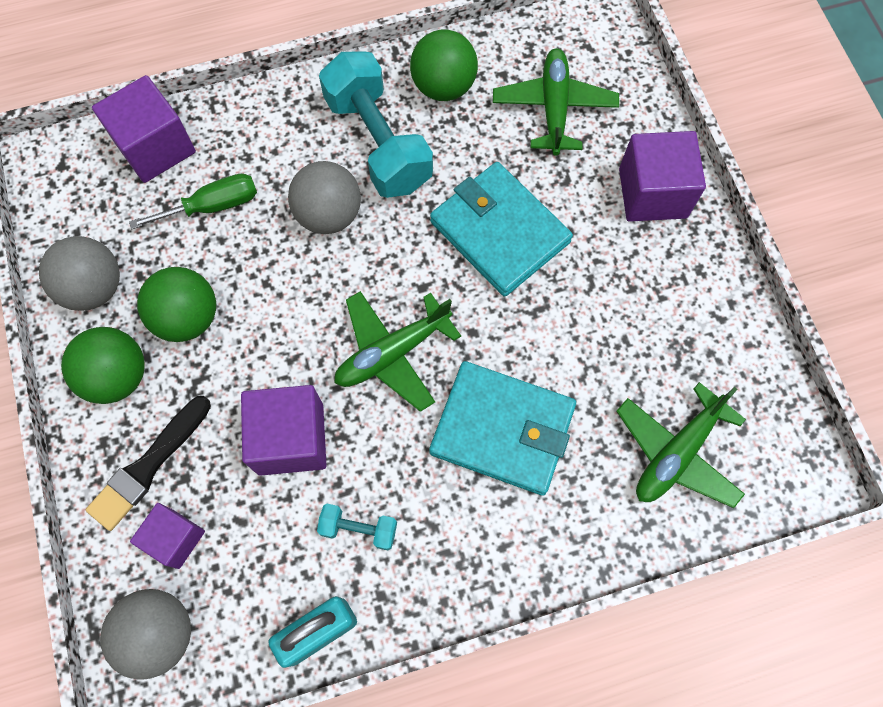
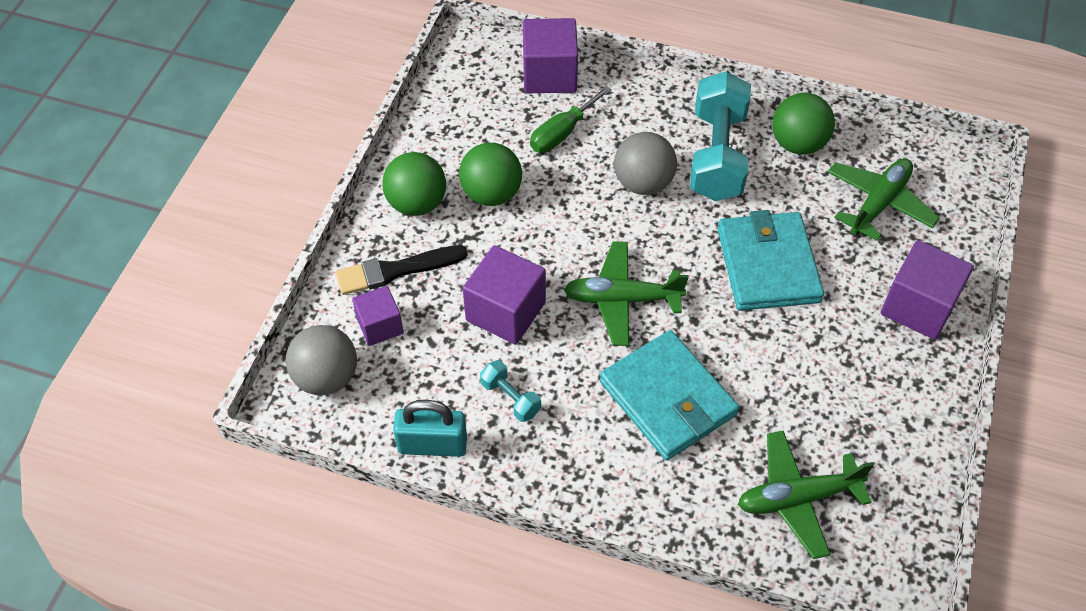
camera: 35 degrees right, 15 degrees down
grey ball [39,236,120,311] -> none
green screwdriver [129,173,257,229] -> green screwdriver turned 120 degrees clockwise [530,86,612,153]

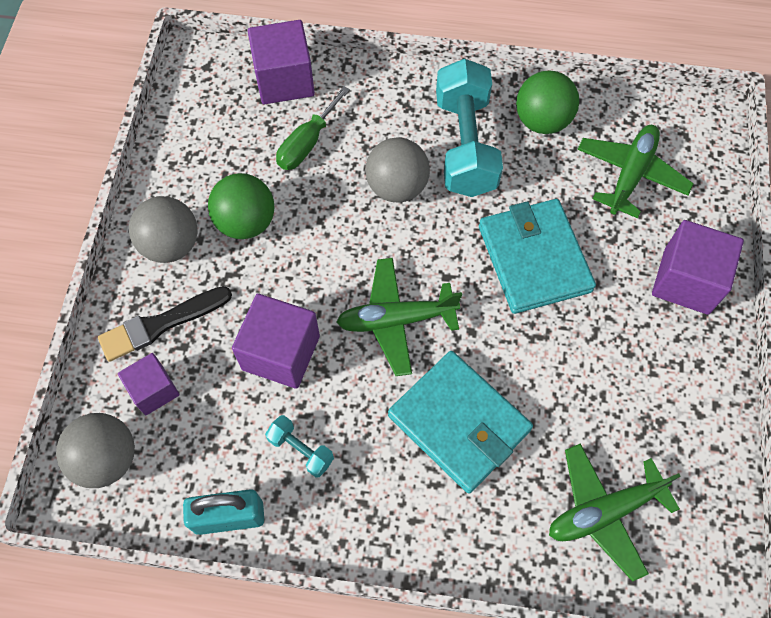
camera: 10 degrees left, 10 degrees up
green ball [382,152,446,216] -> grey ball [129,196,197,263]

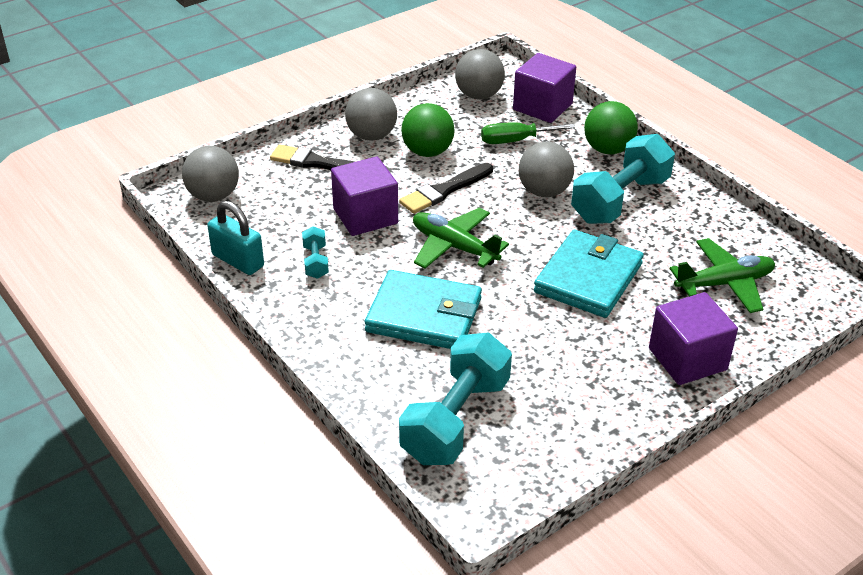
camera: 45 degrees right, 25 degrees down
purple cube [118,353,179,415] -> none
turquoise wallet [388,351,533,493] -> turquoise wallet turned 75 degrees counterclockwise [365,270,482,349]
green ball [516,70,579,134] -> green ball moved to [584,101,638,154]
green plane [549,443,680,582] -> turquoise dumbbell [399,333,512,465]
none -> black brush [399,163,493,214]
none -> grey ball [455,49,505,99]

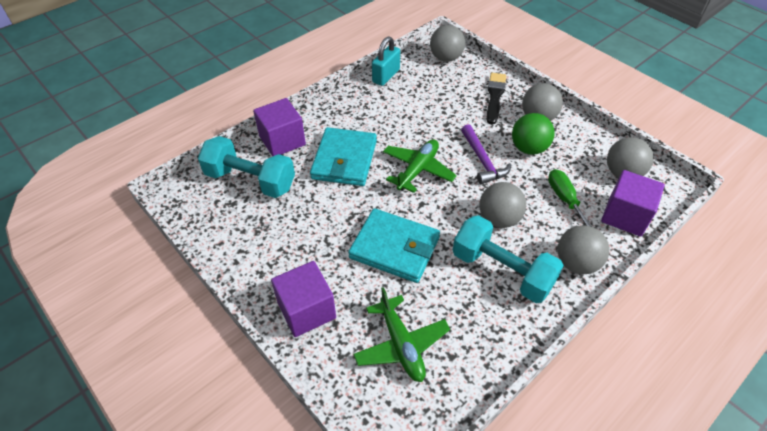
camera: 85 degrees right, 10 degrees up
turquoise dumbbell [302,226,329,279] -> none
purple cube [331,157,398,236] -> purple cube moved to [253,98,306,157]
black brush [399,163,493,214] -> purple hammer [461,124,511,184]
green ball [584,101,638,154] -> grey ball [558,225,609,274]

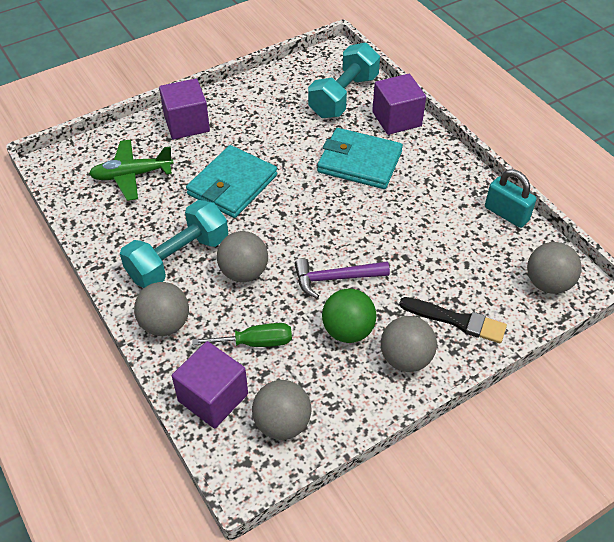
camera: 100 degrees right, 0 degrees up
green plane [383,139,457,193] -> none

